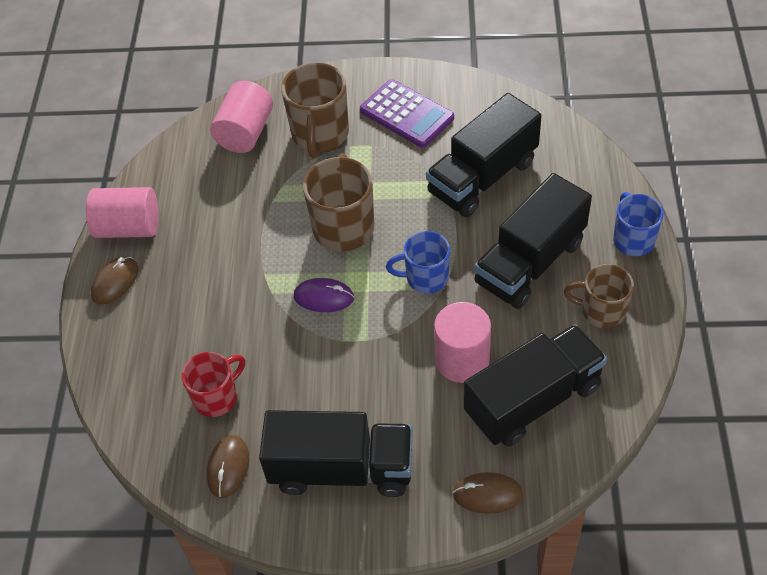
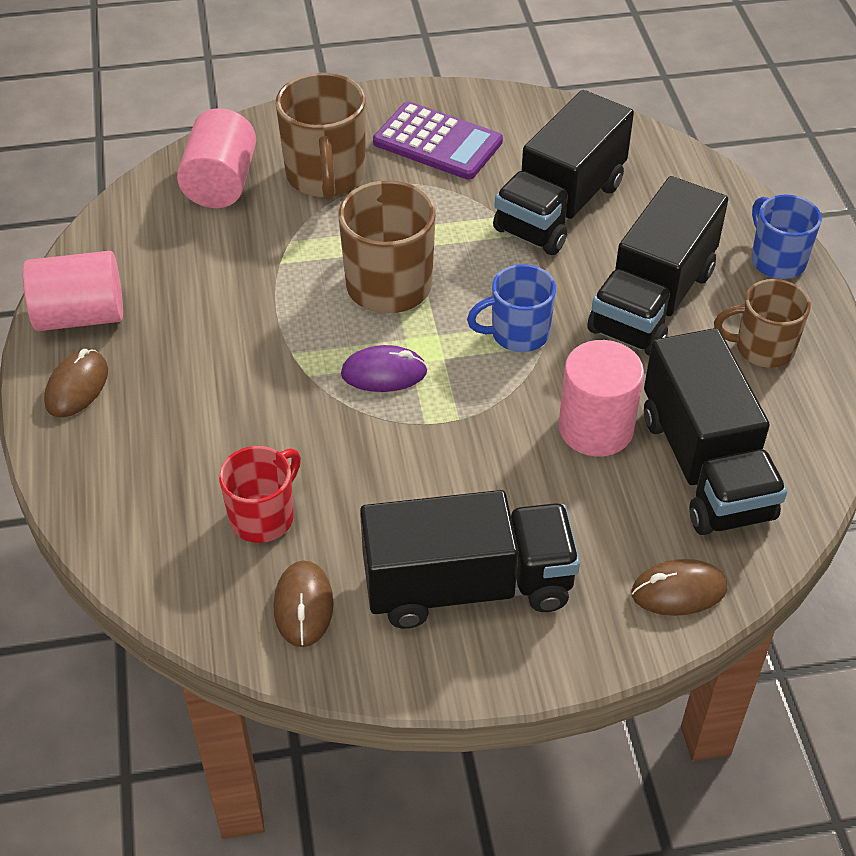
camera: 15 degrees left, 5 degrees down
black truck [464,324,607,447] -> black truck turned 120 degrees clockwise [644,328,787,535]

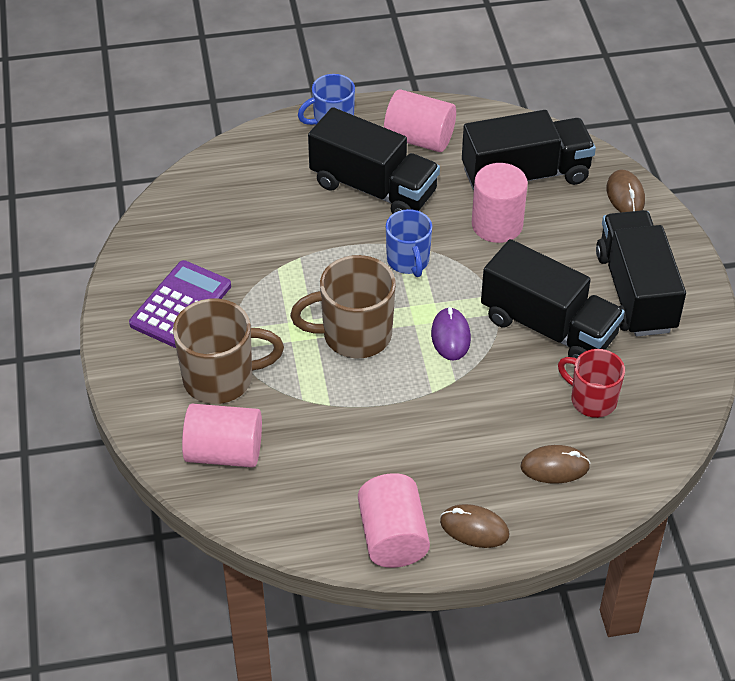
camera: 90 degrees left, 0 degrees up
brown mouse [273,560,334,647] -> brown mouse moved to [521,445,590,484]
black truck [493,90,634,255] -> black truck moved to [481,239,625,358]
brown mug [714,279,811,368] -> pink cylinder [384,90,456,152]

